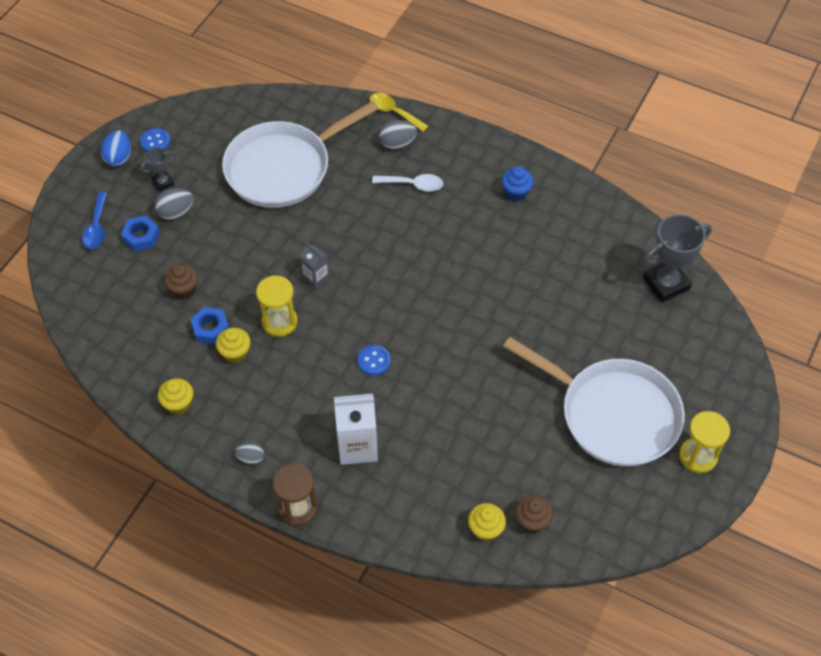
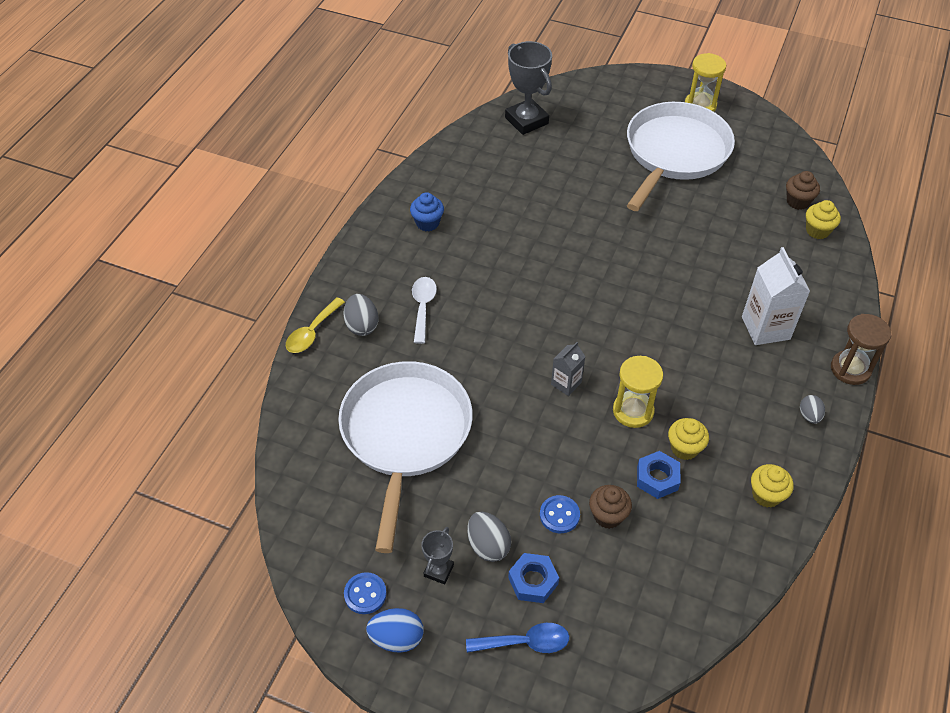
camera: 95 degrees left, 5 degrees down
grey trophy [141,147,175,192] -> grey trophy turned 60 degrees clockwise [421,527,454,584]
white pan [222,101,379,208] -> white pan turned 135 degrees counterclockwise [338,361,473,553]
blue button [357,345,390,375] -> blue button moved to [540,495,580,533]

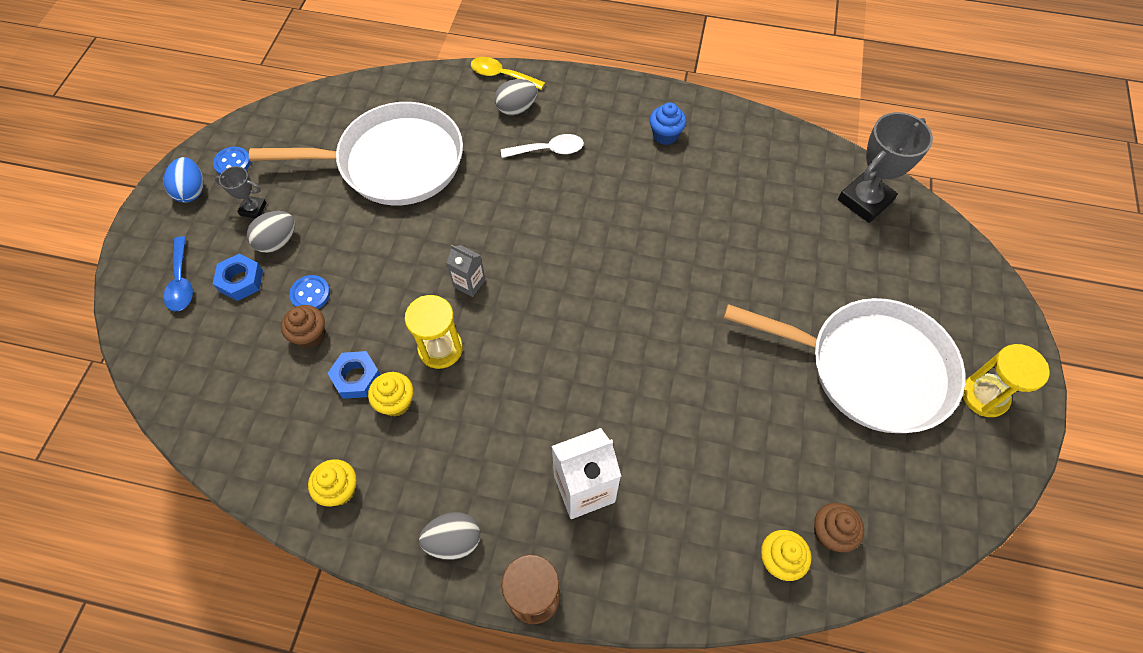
camera: 80 degrees right, 10 degrees up
grey egg [800,395,825,424] -> grey egg [419,512,480,560], size x1.54

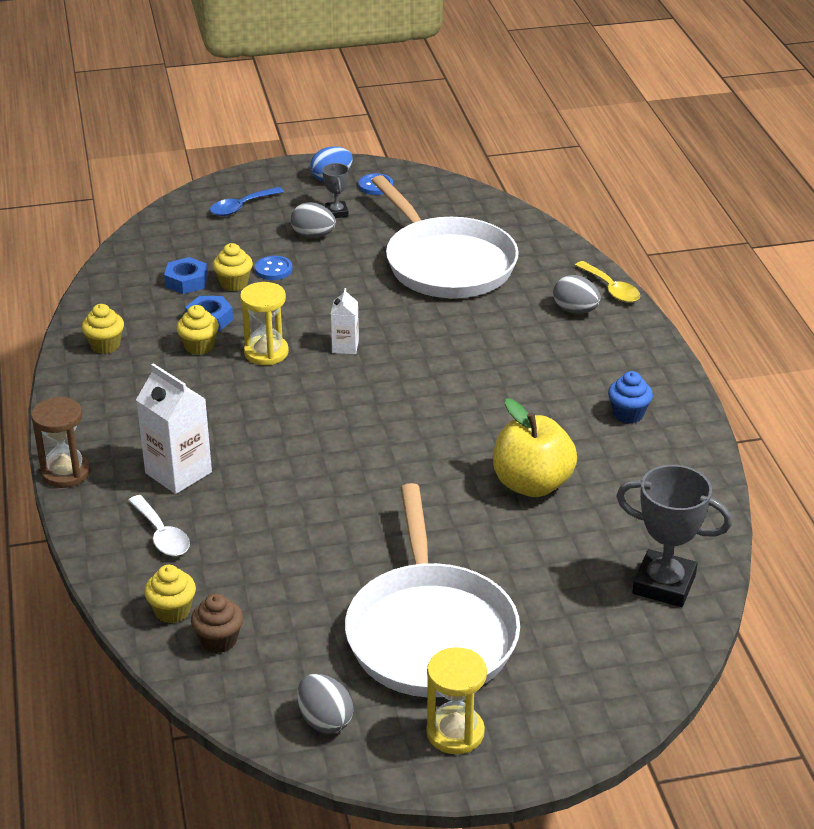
camera: 65 degrees right, 25 degrees down
blue nut [213,254,263,301] -> blue nut moved to [164,257,208,294]
brown cupcake [281,305,325,348] -> yellow cupcake [213,243,253,291]
grey egg [419,512,480,560] -> grey egg moved to [297,674,353,734]
grey carton [447,245,485,297] -> white carton [331,288,359,354]
yellow spoon [471,57,545,90] -> yellow spoon turned 150 degrees clockwise [575,261,640,303]
white spoon [501,134,584,158] -> white spoon moved to [128,495,190,556]
none -> yellow apple [493,398,577,497]

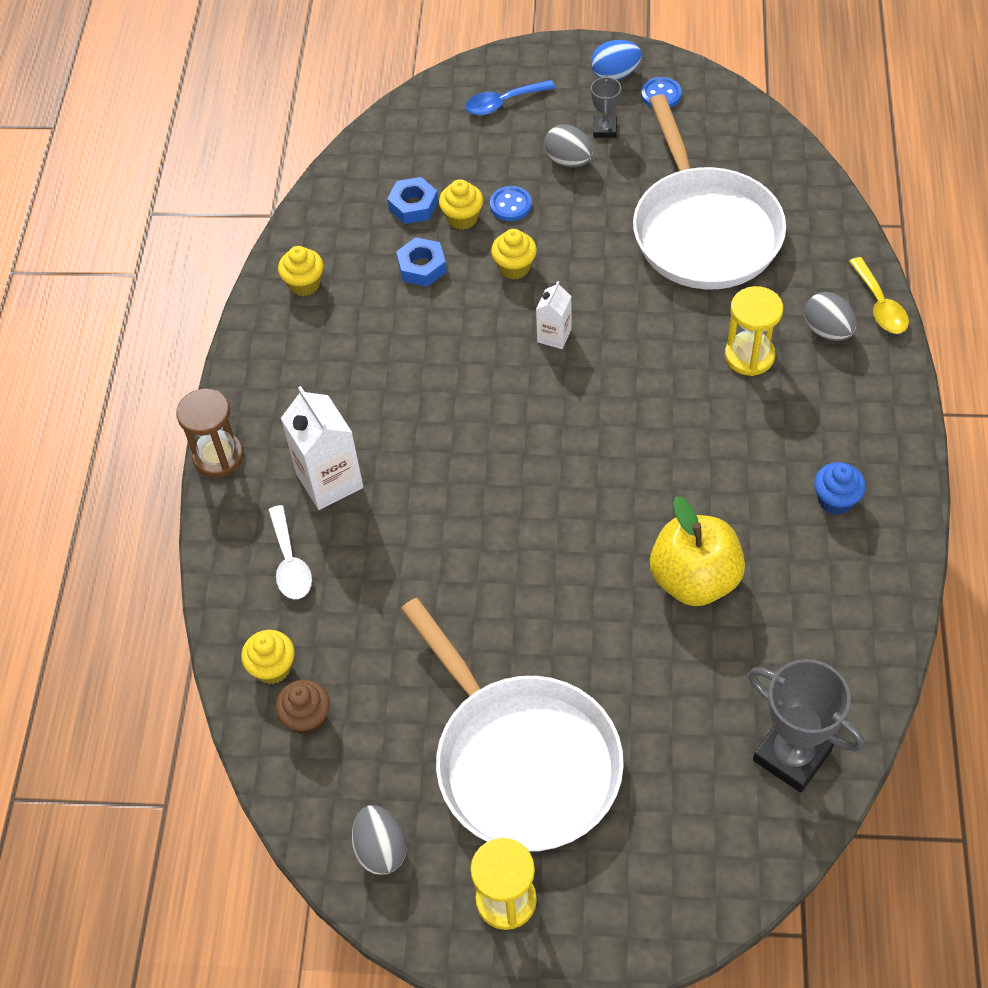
camera: 20 degrees right, 20 degrees up
yellow cupcake [176,305,219,355] -> yellow cupcake moved to [491,229,537,280]
yellow hourglass [240,282,289,365] -> yellow hourglass moved to [725,286,783,376]
white pan [345,483,520,697] -> white pan turned 45 degrees counterclockwise [401,598,624,852]

